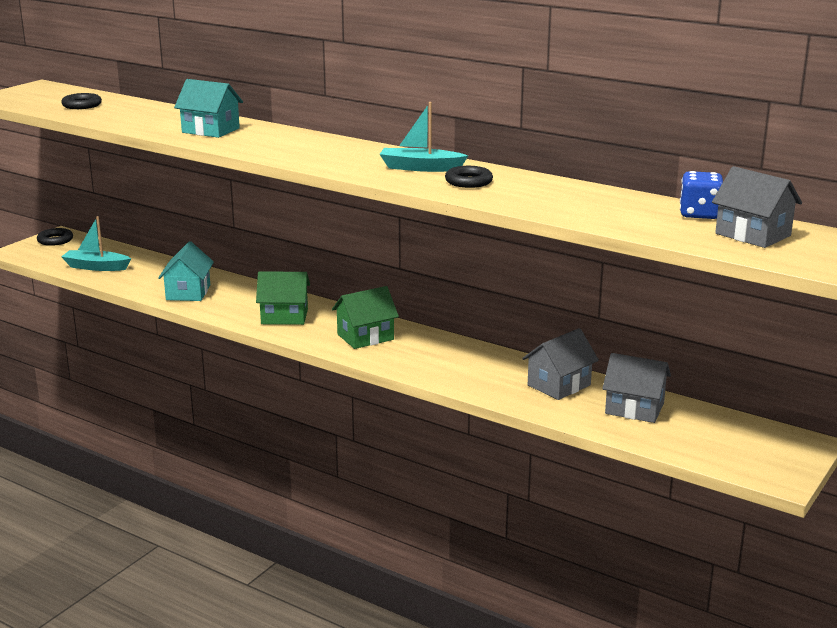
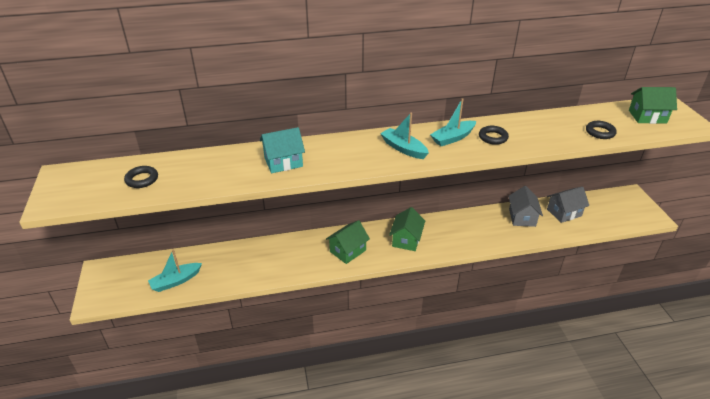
camera: 45 degrees left, 15 degrees up
black ring [37,228,73,246] -> black ring moved to [586,121,617,139]
turquoise house [158,241,214,301] -> none
blue dice [680,171,723,219] -> none
grey house [712,166,802,248] -> green house [629,87,677,124]
none -> turquoise boat [380,112,429,159]

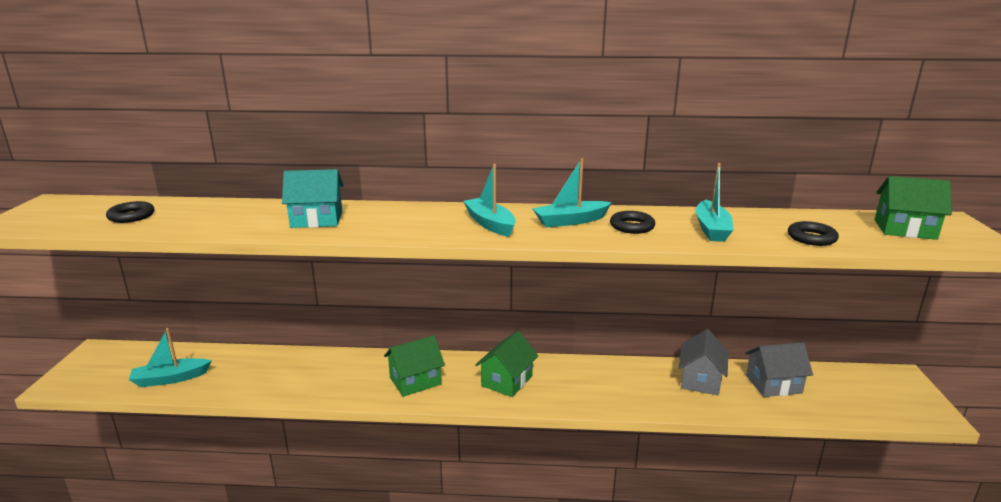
camera: 15 degrees right, 15 degrees down
none -> turquoise boat [696,163,733,242]

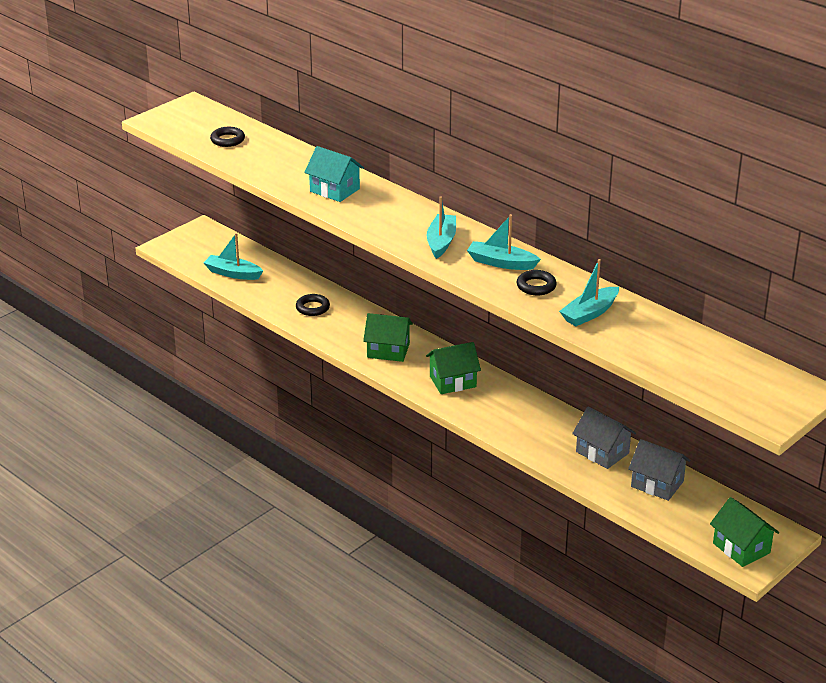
camera: 40 degrees right, 10 degrees up
grey house [678,329,728,395] -> grey house turned 75 degrees clockwise [572,406,636,469]
black ring [788,221,839,246] -> black ring moved to [296,294,330,316]
green house [875,176,952,240] -> green house moved to [710,497,779,567]

